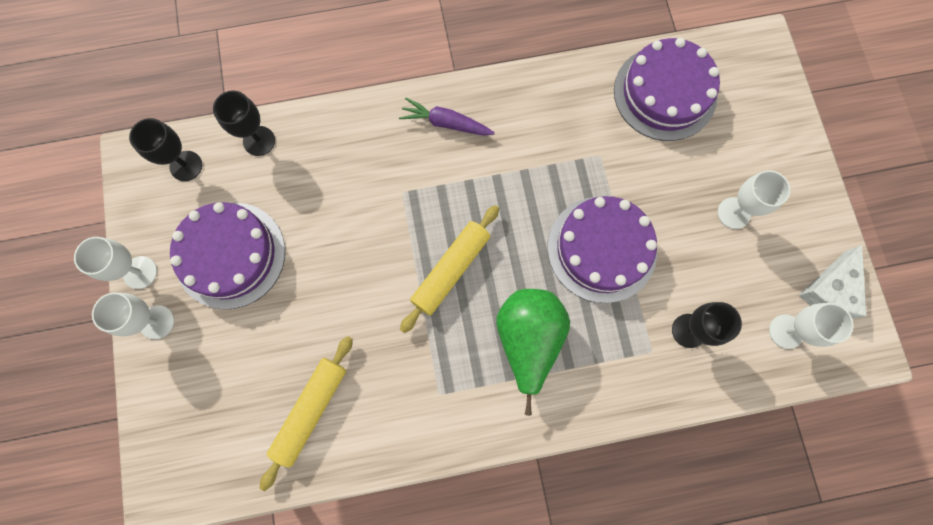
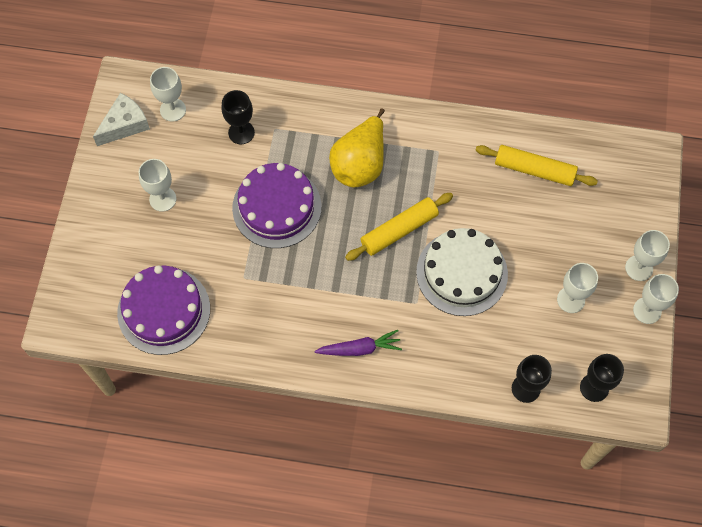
camera: 160 degrees left, 10 degrees down
purple cake [170,202,285,310] -> white goblet [557,263,598,313]
yellow rolling pin [260,336,353,491] -> yellow rolling pin turned 60 degrees clockwise [476,145,598,186]
purple carrot [399,97,495,136] -> purple carrot turned 45 degrees counterclockwise [314,330,402,356]
green pear [496,289,570,416] -> yellow pear [329,108,385,187]
none -> white cake [416,228,508,316]

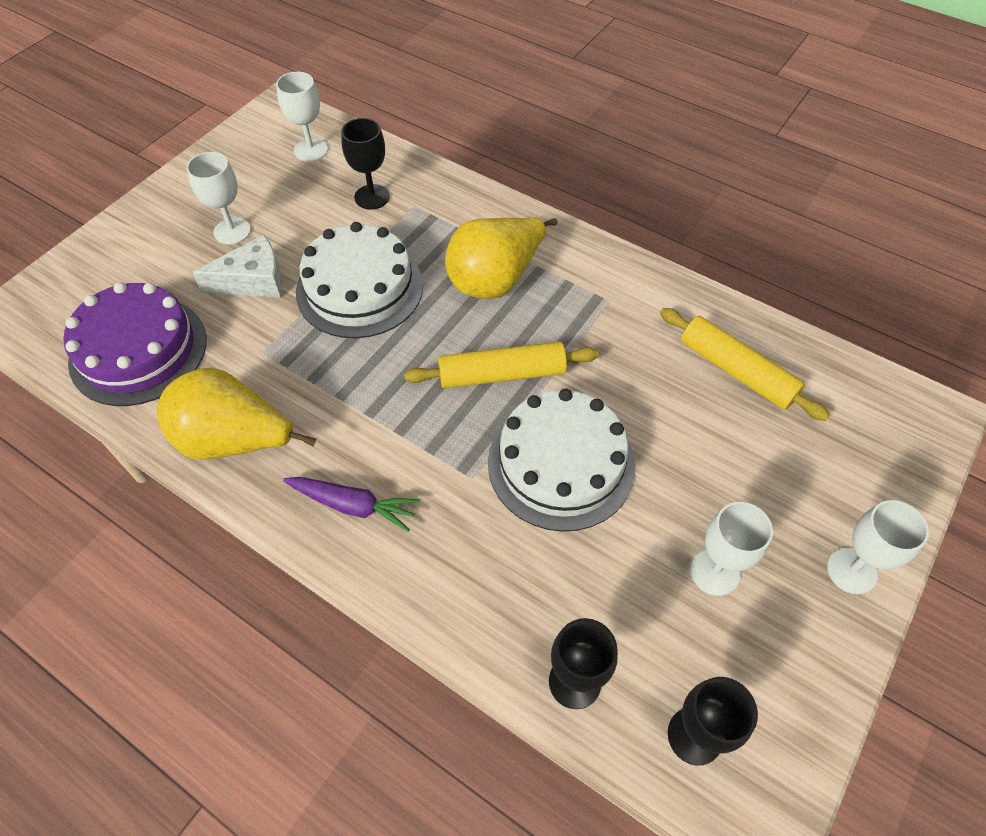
camera: 25 degrees right, 10 degrees down
white cheese [93,93,150,146] -> white cheese moved to [192,235,283,298]
purple cake [232,163,321,248] -> white cake [296,222,423,338]
white goblet [633,274,679,324] -> none
none -> yellow pear [157,367,317,460]

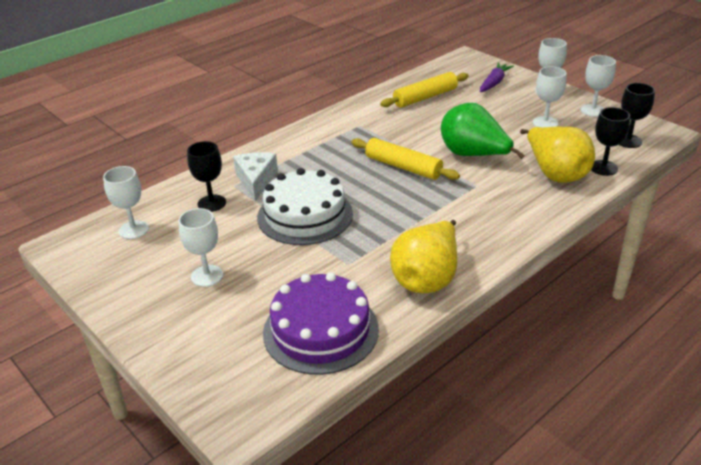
camera: 75 degrees left, 20 degrees down
white cheese [192,235,283,298] -> white cheese moved to [233,152,278,202]
purple carrot [283,477,420,532] -> purple carrot moved to [480,63,514,92]
yellow rolling pin [404,342,599,389] -> yellow rolling pin turned 60 degrees counterclockwise [351,138,460,180]
yellow pear [445,217,558,299] -> yellow pear moved to [520,127,595,183]
white cake [488,389,635,532] -> green pear [441,103,525,159]
none -> white goblet [581,55,616,117]

